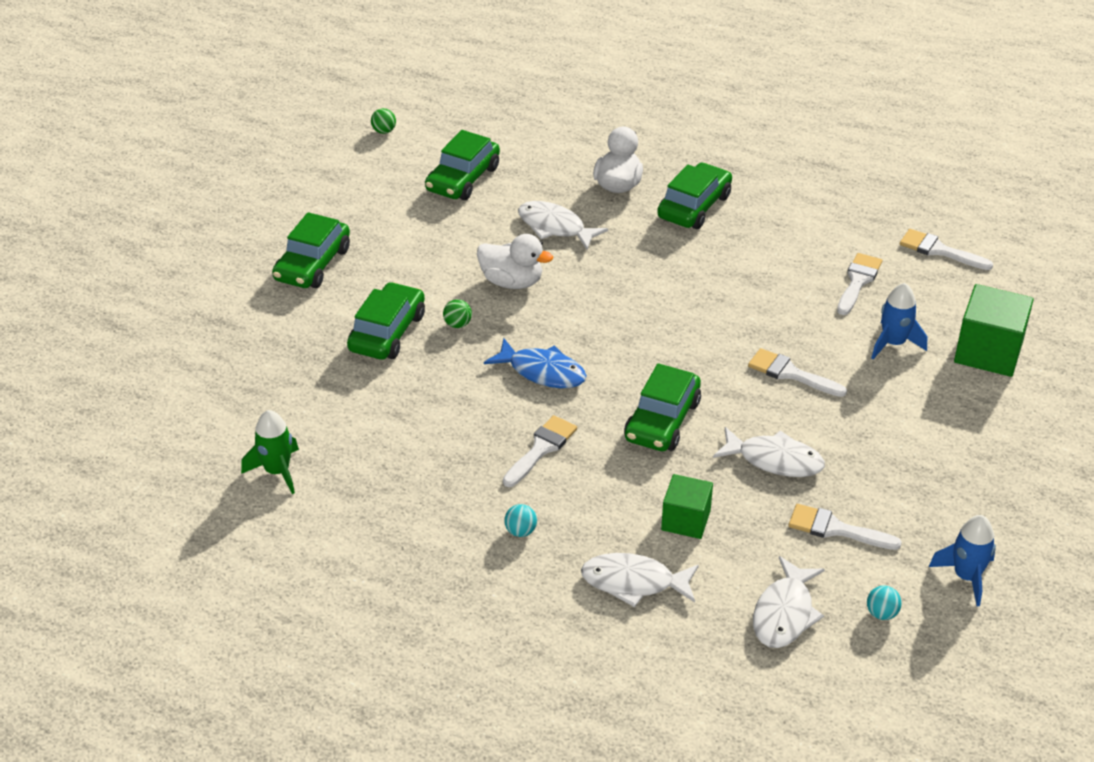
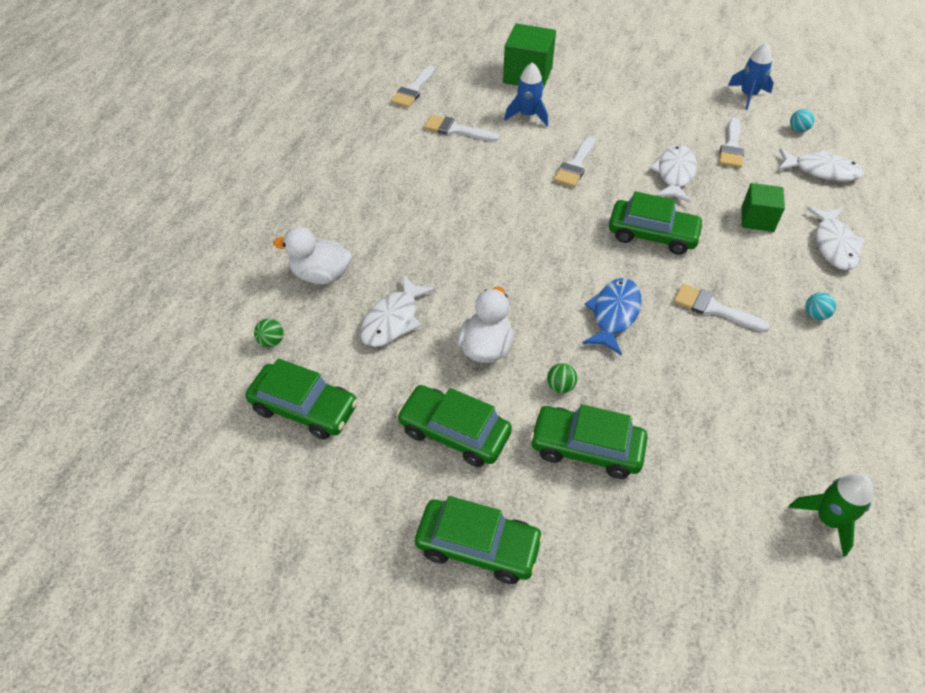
camera: 95 degrees left, 10 degrees up
green ball [371,108,396,134] -> green ball moved to [254,319,283,347]
green car [657,163,732,229] -> green car moved to [397,385,512,467]

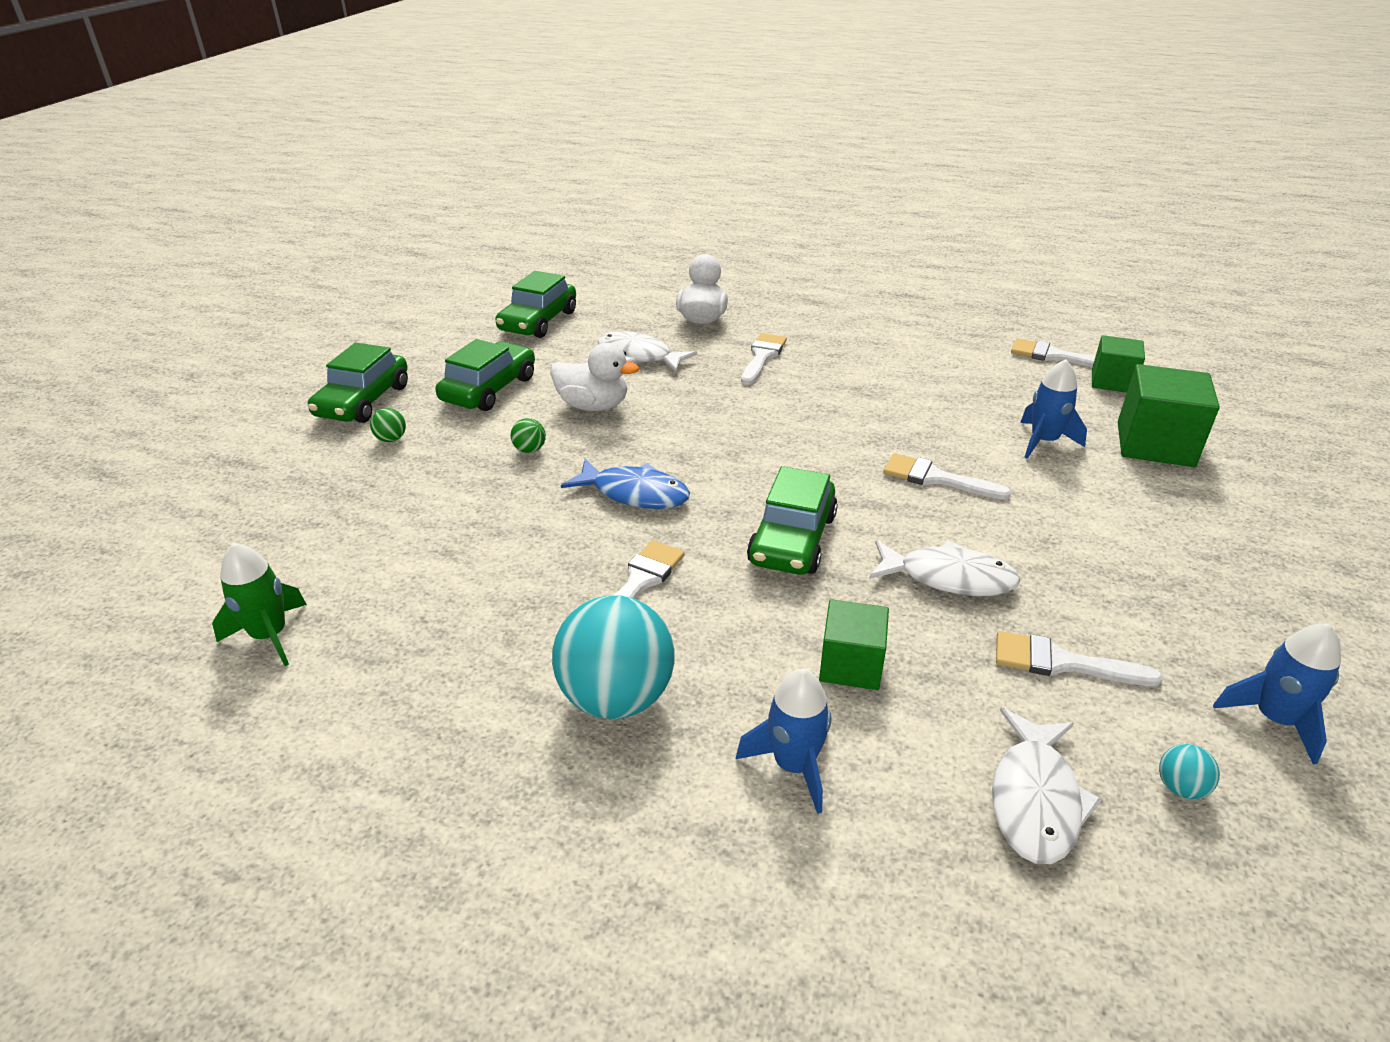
camera: 90 degrees right, 15 degrees down
green ball [254,319,283,347] -> green ball moved to [370,408,406,442]
white brush [424,115,499,141] -> white brush moved to [741,333,787,385]
green car [530,404,648,479] -> none
turquoise ball [805,292,836,320] -> turquoise ball [552,595,674,719], size x2.47
white fish [807,207,865,270] -> blue rocket [736,669,831,814]
none -> green cube [1092,335,1145,393]

